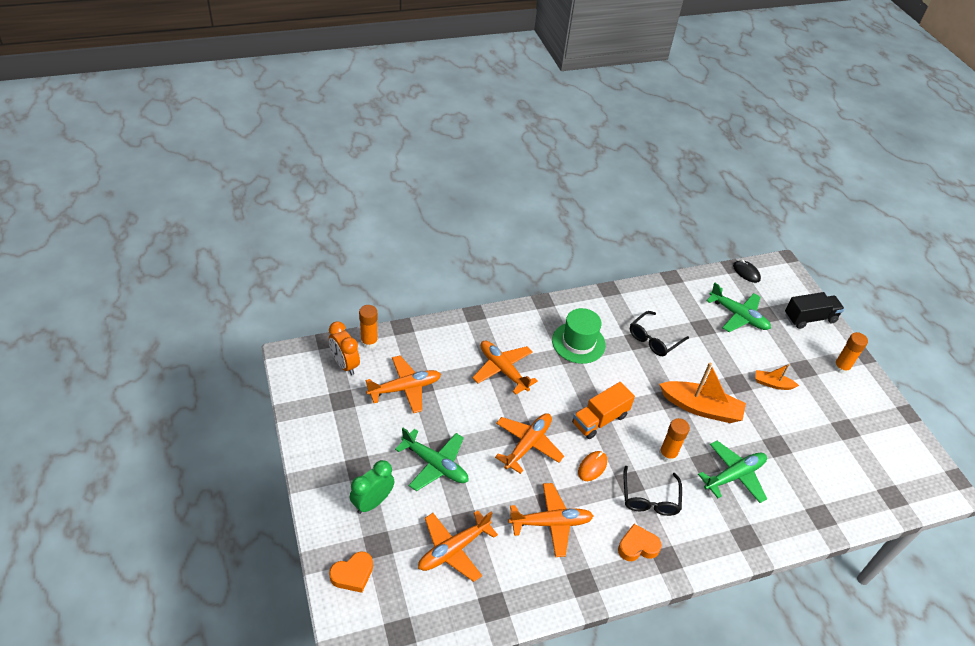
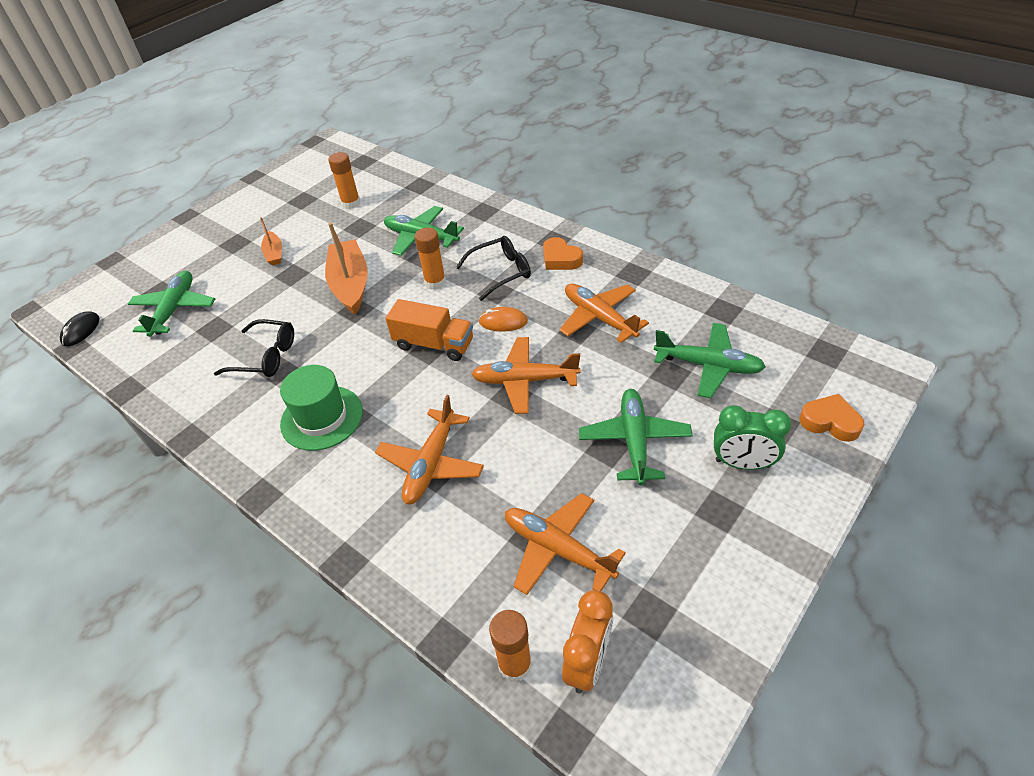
camera: 115 degrees left, 0 degrees up
orange plane [418,510,498,582] -> green plane [654,323,766,398]
black truck [785,292,844,329] -> none
orange glue stick [833,332,868,374] -> orange glue stick moved to [328,152,360,209]

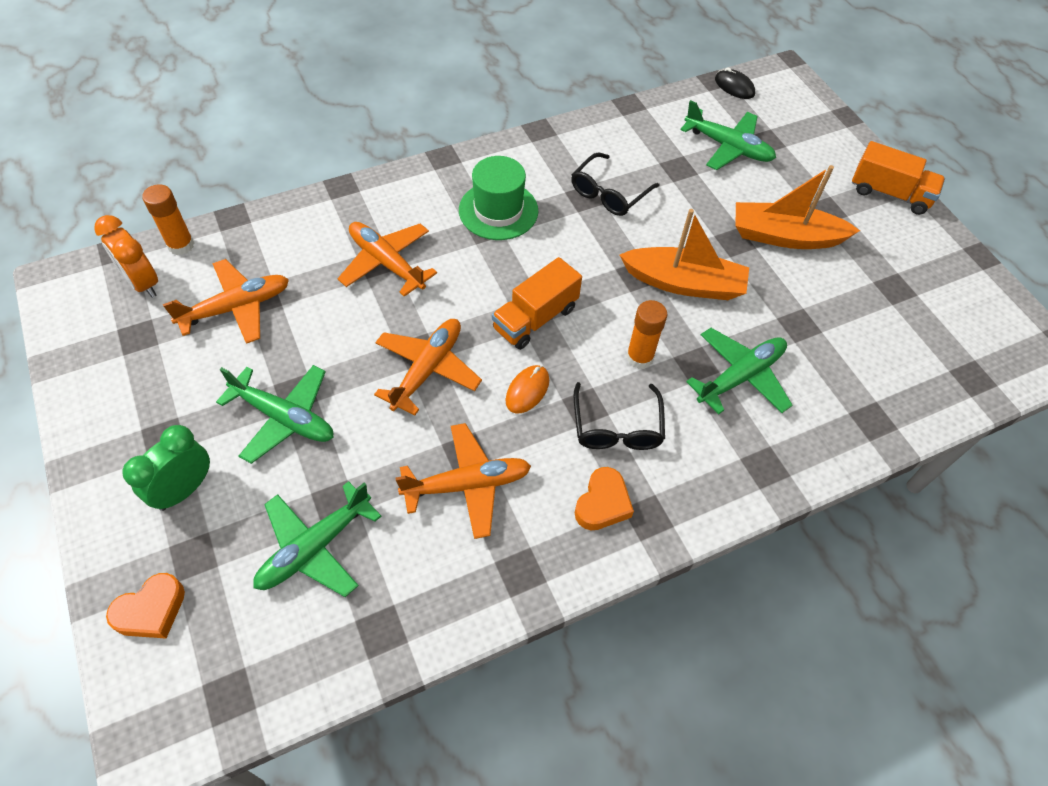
camera: 110 degrees right, 10 degrees up
orange boat [260,217,282,265] -> orange boat [735,165,860,249], size x1.92
orange glue stick [328,152,360,209] -> none
orange heart [543,237,583,270] -> orange heart turned 135 degrees clockwise [575,467,634,530]
none -> orange truck [852,141,945,215]

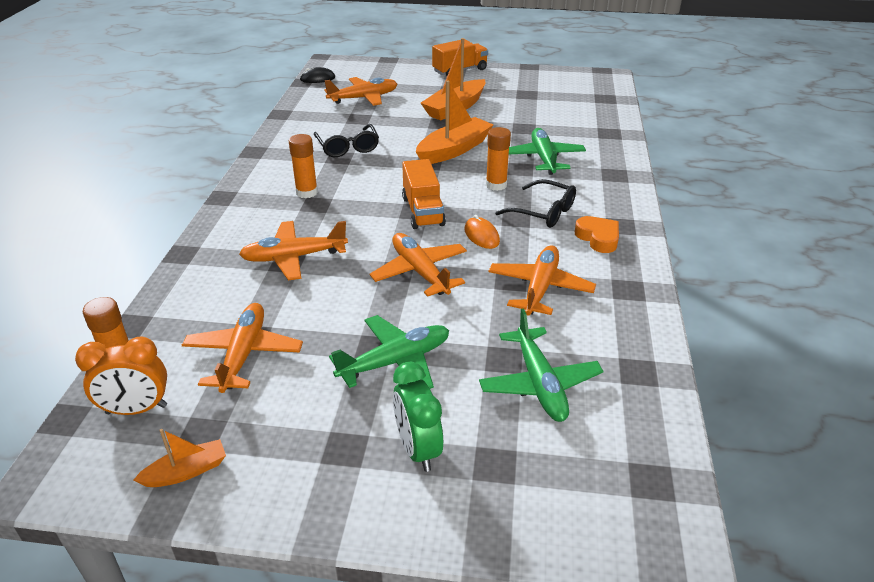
camera: 55 degrees left, 20 degrees down
orange heart [106,573,185,638] -> none
green hat [459,156,538,240] -> orange glue stick [289,134,318,198]
green plane [680,100,776,170] -> orange plane [325,77,397,106]
none -> orange boat [133,429,226,487]

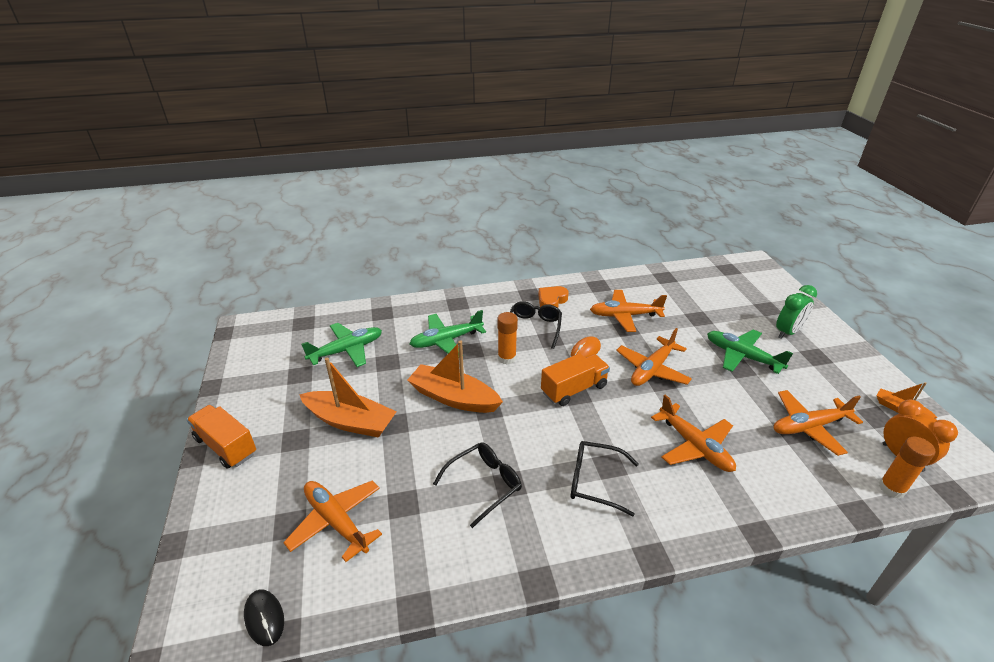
camera: 110 degrees left, 0 degrees up
orange glue stick [289,134,318,198] -> black glasses [571,441,639,516]
green plane [479,308,603,422] -> green plane moved to [301,323,382,367]

